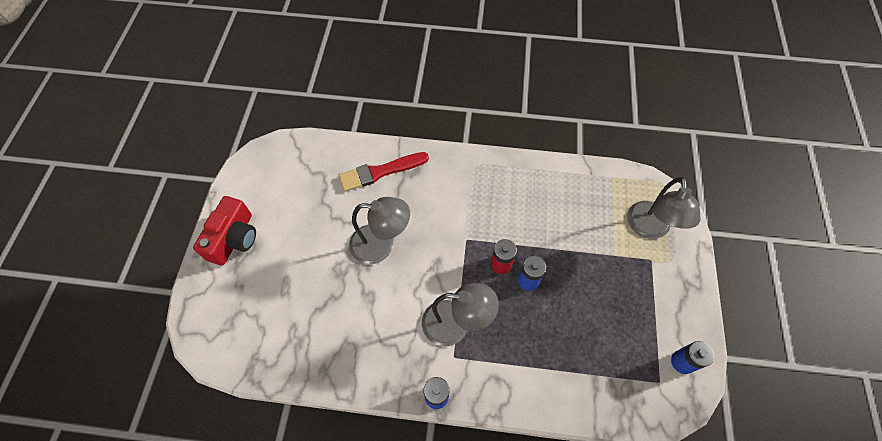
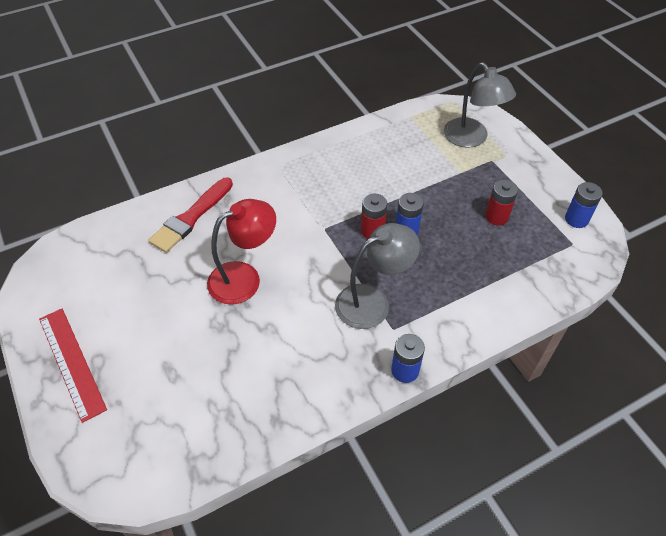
camera: 35 degrees left, 10 degrees down
red camera [193,196,256,265] -> red ruler [39,309,107,423]
grey lamp [349,197,410,264] -> red lamp [207,199,276,305]
none -> red battery [485,180,518,225]

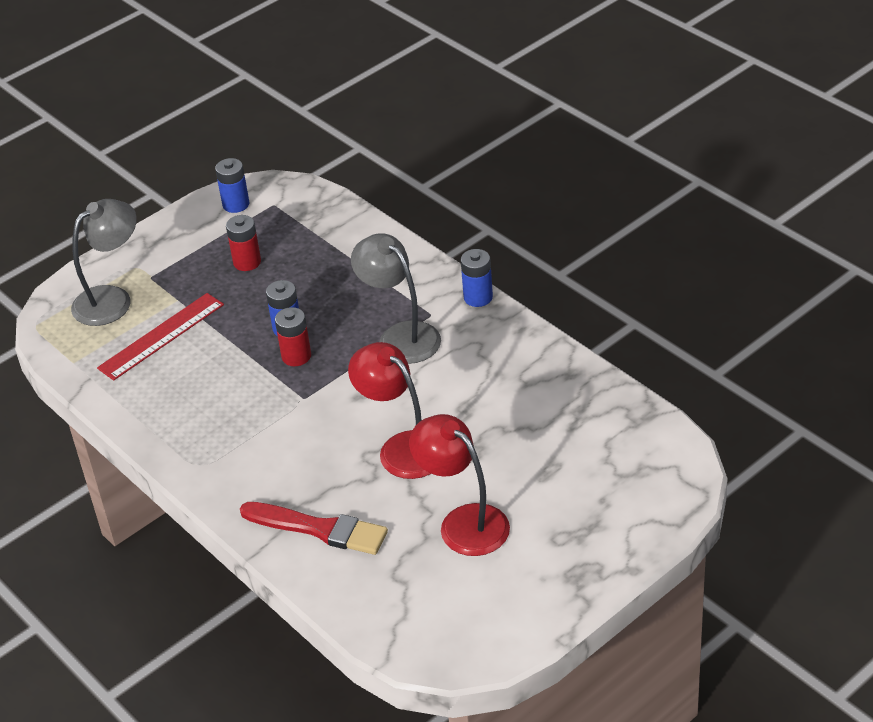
camera: 100 degrees left, 10 degrees down
red ruler [39,309,107,423] -> red ruler moved to [97,293,224,381]
none -> red lamp [409,414,510,556]

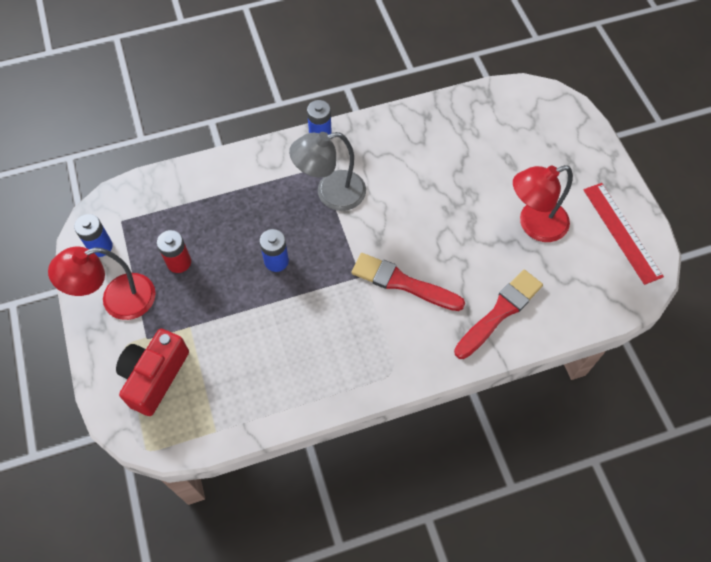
camera: 70 degrees left, 20 degrees up
grey lamp [71,199,137,326] -> red camera [116,329,189,416]
red ruler [97,293,224,381] -> red ruler moved to [584,183,664,285]
red battery [275,307,311,366] -> none
red lamp [348,342,431,479] -> red lamp moved to [48,247,156,320]
none -> red brush [351,253,465,311]

